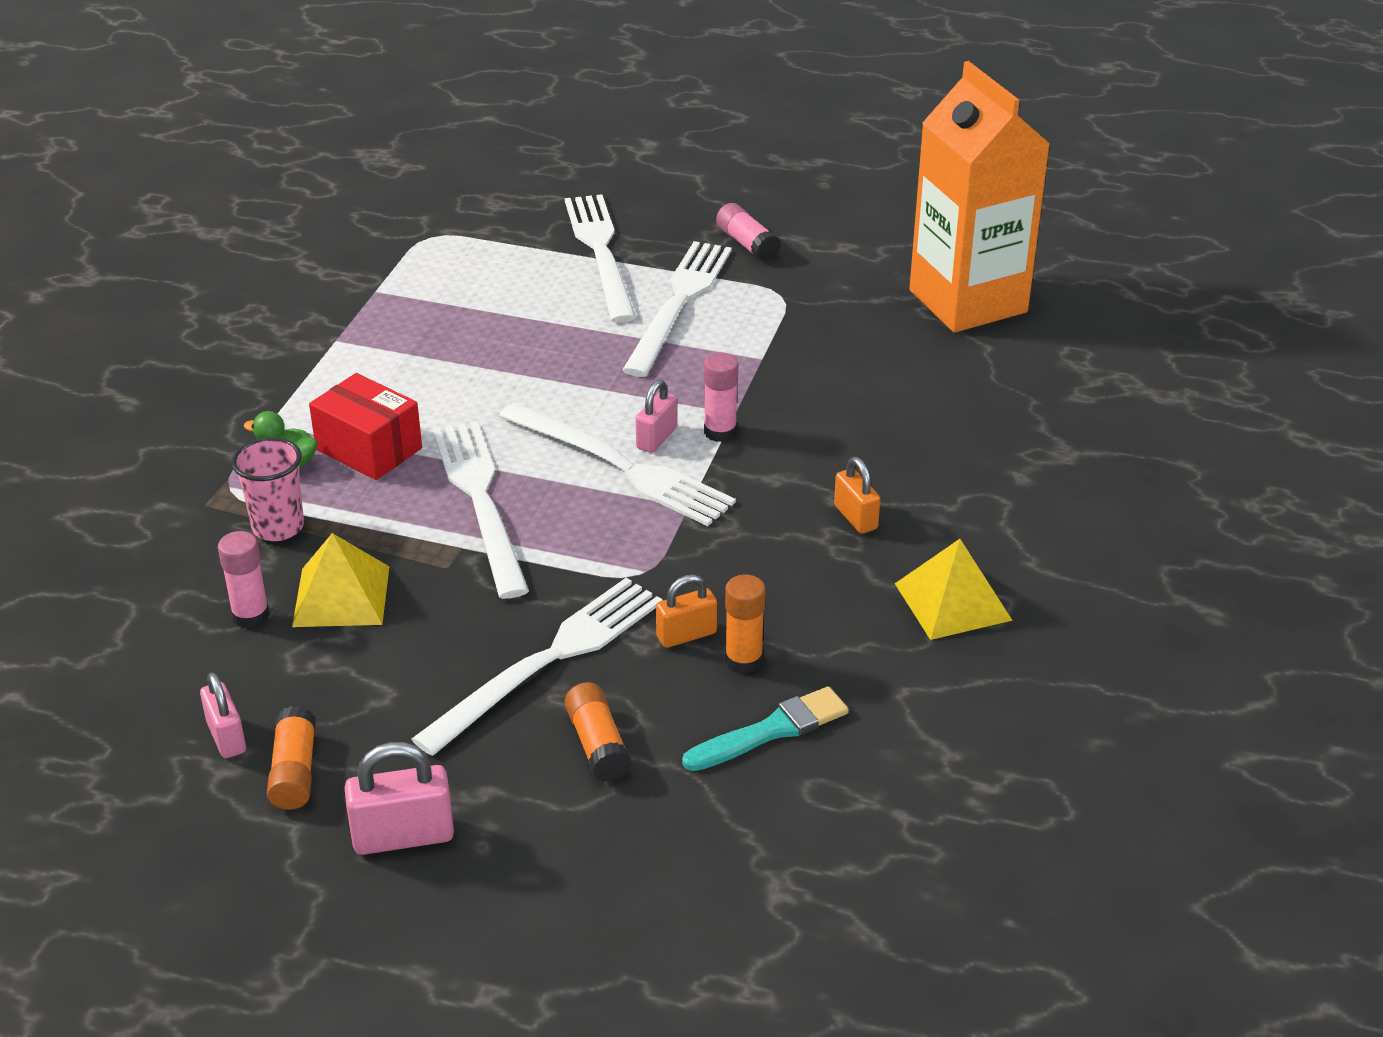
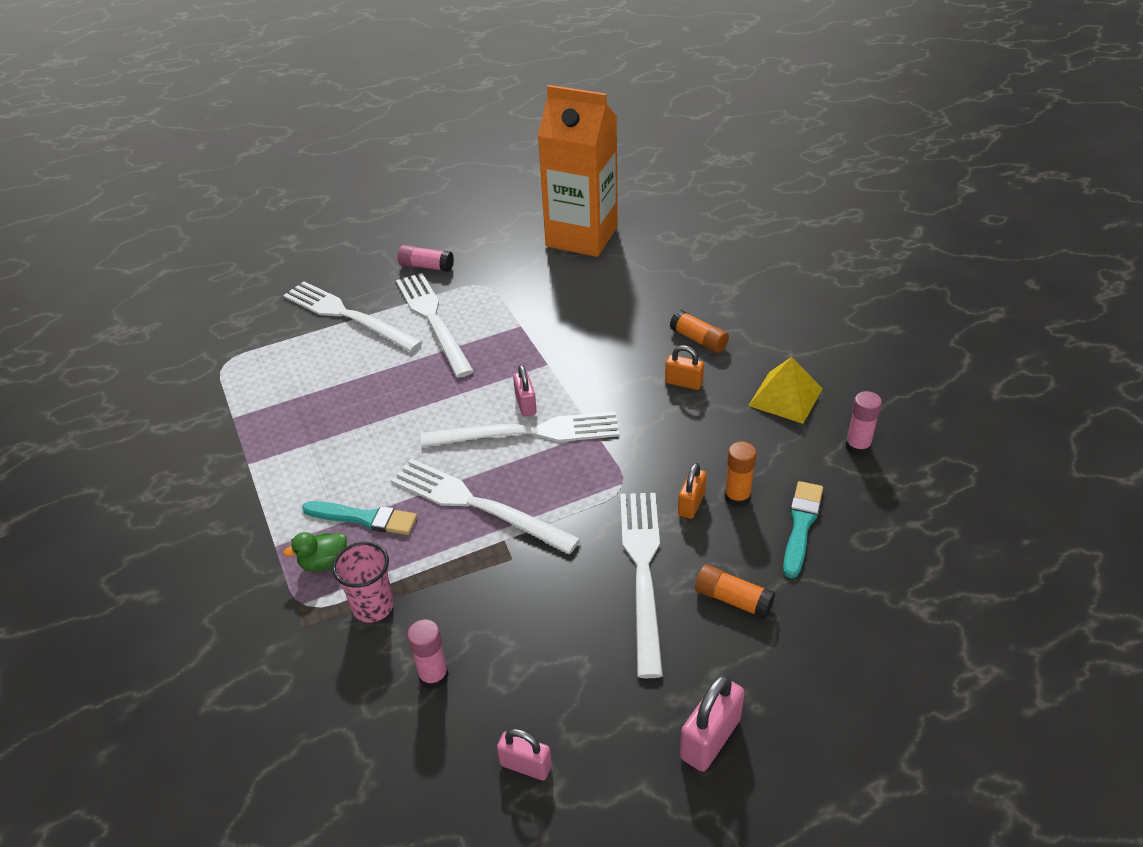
camera: 40 degrees left, 5 degrees up
orange glue stick [267,706,316,810] -> orange glue stick moved to [670,310,729,353]
yellow pyramid [292,533,390,627] -> none
red box [309,373,422,480] -> turquoise brush [302,501,417,535]
pink glue stick [704,353,738,442] -> pink glue stick moved to [845,391,882,456]

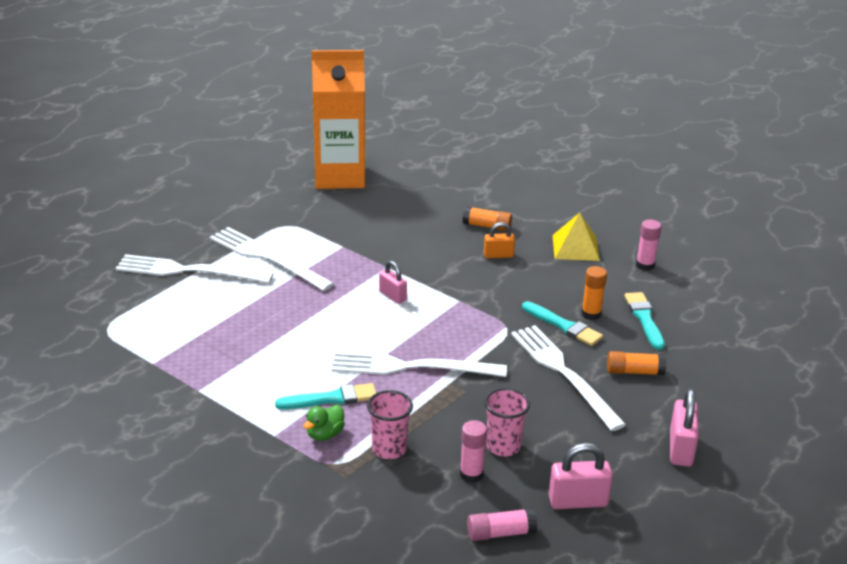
camera: 30 degrees left, 10 degrees down
pink glue stick [398,245,454,272] -> pink glue stick moved to [467,508,537,541]
white fork [421,411,619,448] -> none
pink padlock [497,729,552,781] -> pink padlock [548,443,613,509], size x1.51
orange padlock [678,463,707,519] -> turquoise brush [522,301,603,346]
none -> pink cup [484,388,530,457]

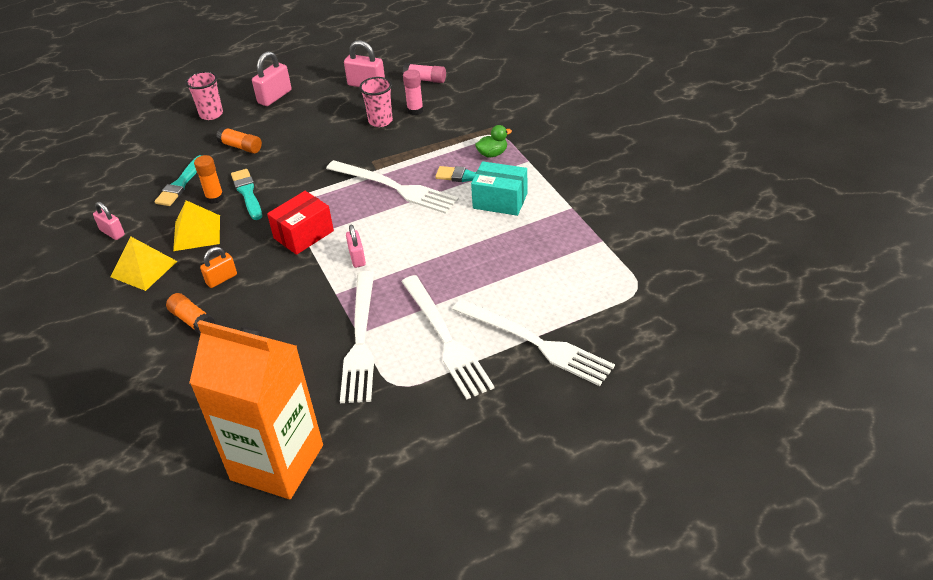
camera: 150 degrees left, 10 degrees up
pink cup [367,390,413,459] -> pink cup moved to [185,71,223,120]
orange padlock [484,222,515,258] -> orange padlock turned 60 degrees counterclockwise [200,247,237,288]
white fork [511,325,626,431] -> white fork moved to [340,271,374,403]
pink glue stick [636,219,661,271] -> pink padlock [93,202,125,240]
none -> yellow pyramid [173,200,220,251]
none -> red box [267,191,334,255]
none -> turquoise box [471,161,528,216]

